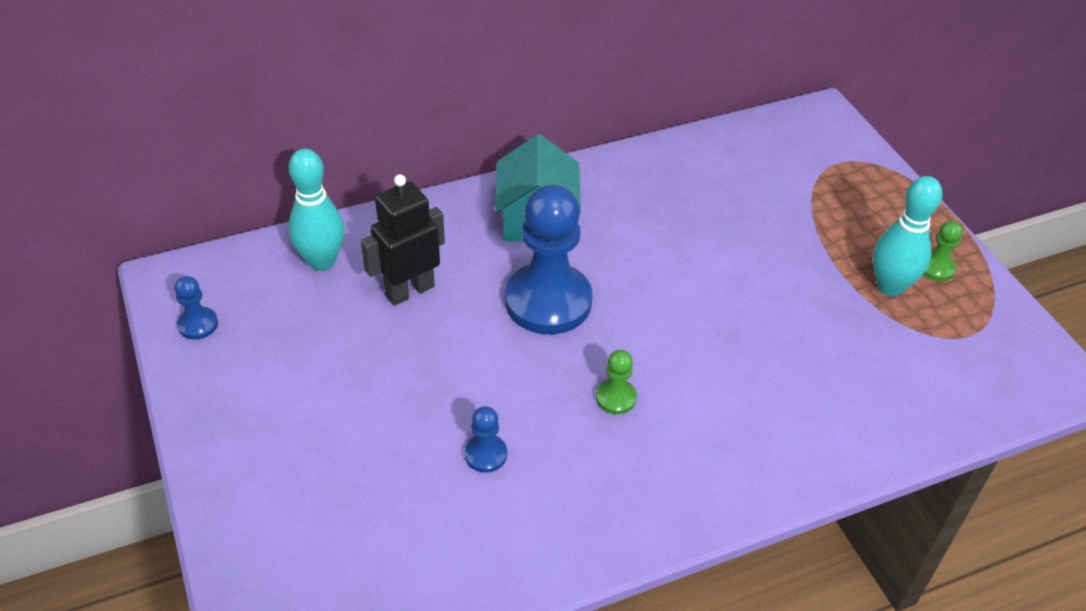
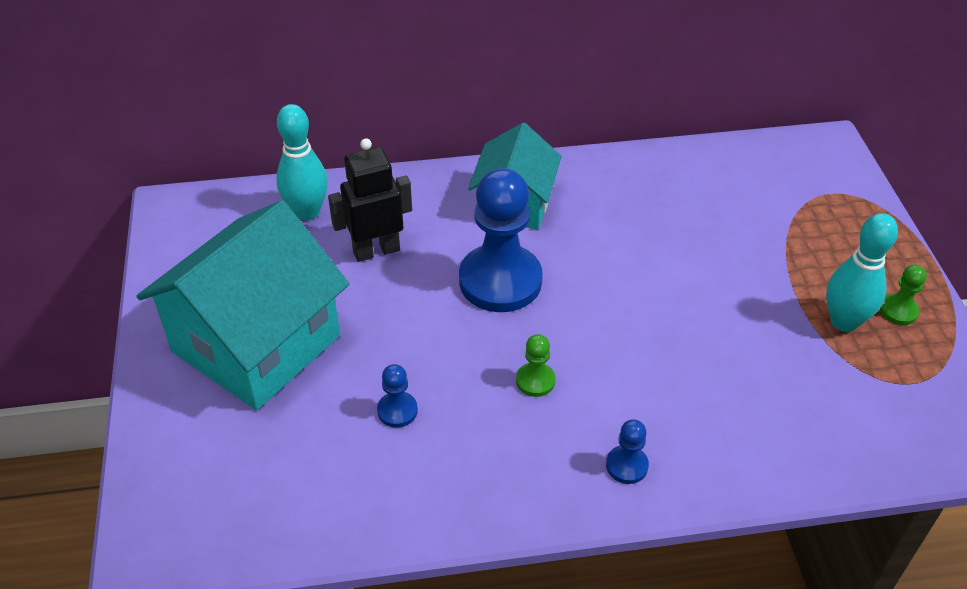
camera: 15 degrees right, 0 degrees up
blue pawn [174,276,218,340] -> blue pawn moved to [606,419,649,484]
none -> turquoise house [137,201,349,410]

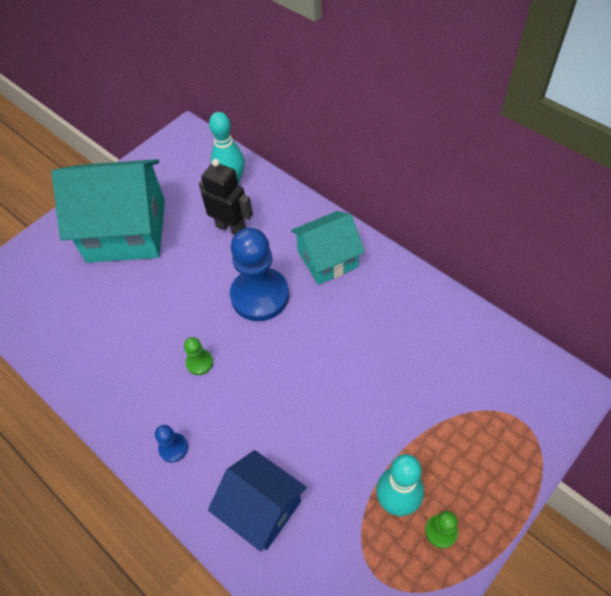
camera: 55 degrees right, 10 degrees up
blue pawn [377,364,418,428] -> none
none -> blue house [208,450,307,552]

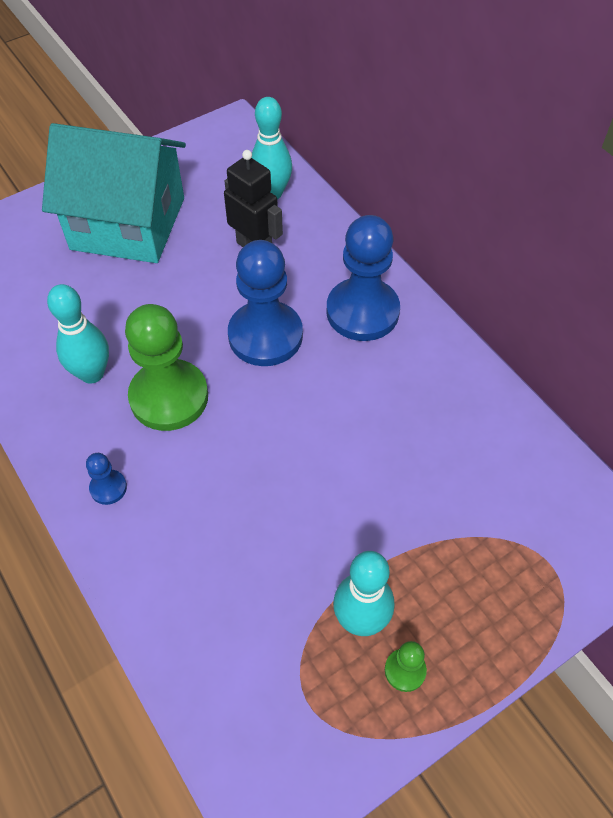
camera: 10 degrees right, 0 degrees up
green pawn [184,337,213,375] -> green pawn [125,304,208,431], size x2.30
blue house [208,450,307,552] -> none
turquoise house [291,211,365,285] -> blue pawn [326,215,400,341]
none -> turquoise bowling pin [47,284,109,384]

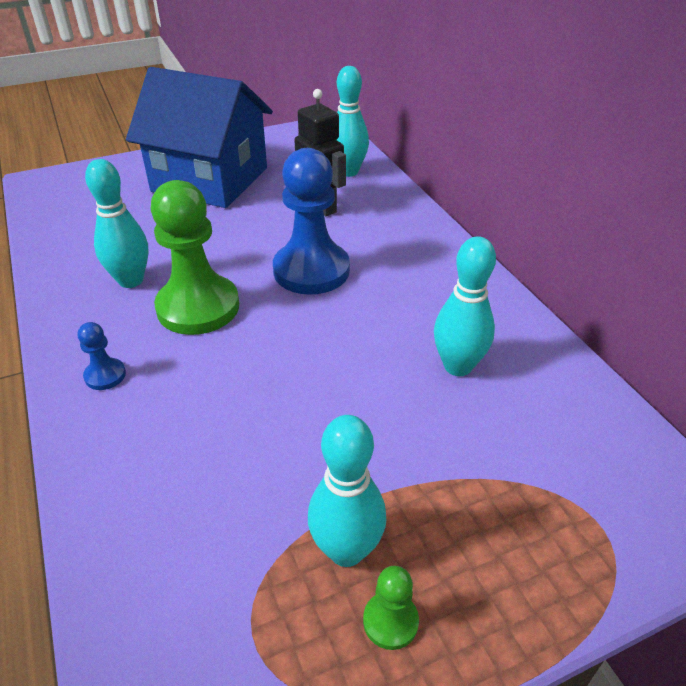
camera: 10 degrees right, 15 degrees down
turquoise house [42,123,186,263] -> blue house [126,67,273,208]
blue pawn [326,215,400,341] -> none
none -> turquoise bowling pin [434,236,496,376]

